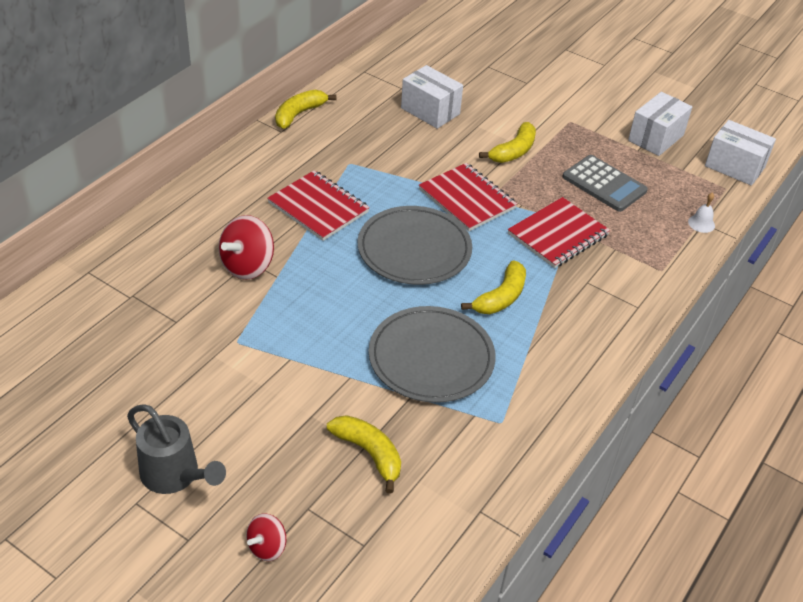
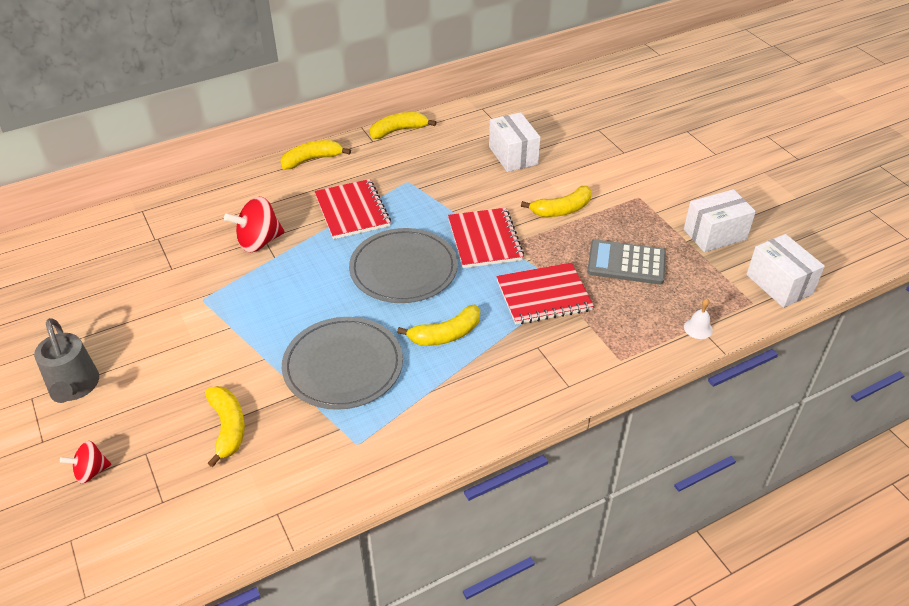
camera: 30 degrees right, 0 degrees up
grey calculator [563,155,648,212] -> grey calculator turned 120 degrees clockwise [587,240,666,284]
none -> yellow banana [280,140,351,169]

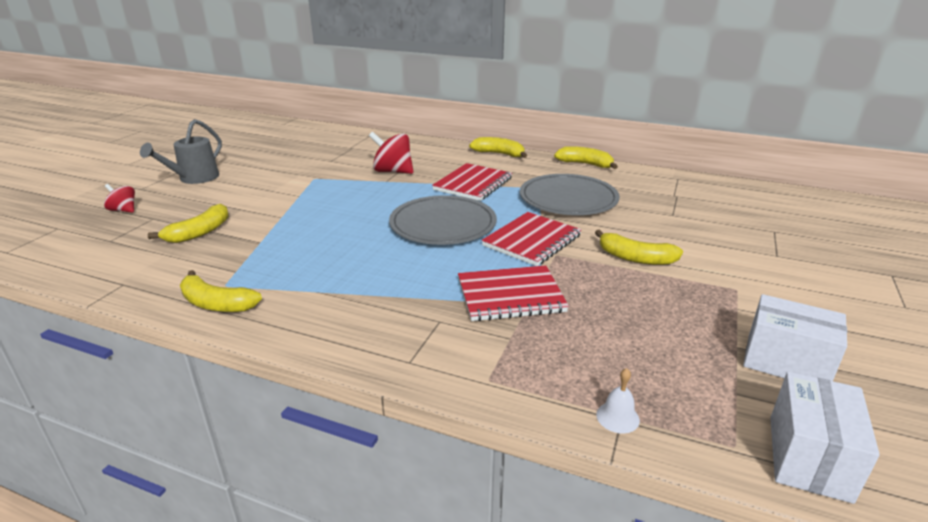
camera: 50 degrees right, 15 degrees down
grey plate [282,317,403,410] -> grey plate moved to [520,174,620,215]
yellow banana [397,305,480,346] -> yellow banana moved to [180,270,262,312]
white box [489,112,541,172] -> none
red notebook [496,263,594,325] -> red notebook turned 45 degrees counterclockwise [458,265,569,321]
grey calculator [587,240,666,284] -> none

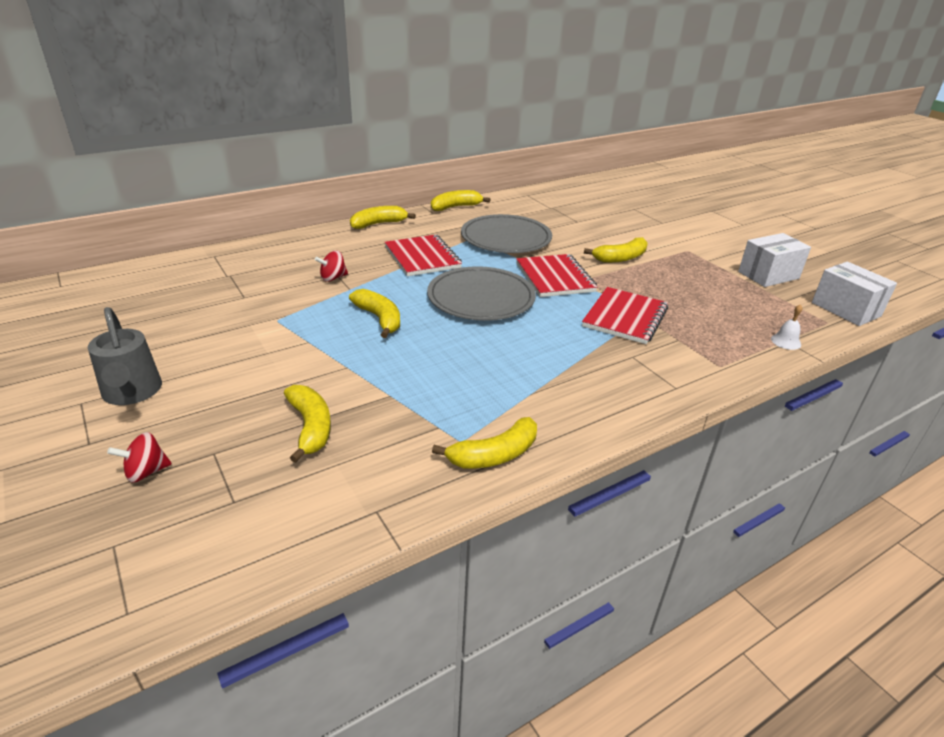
camera: 55 degrees left, 5 degrees up
red spinning top [369,132,414,174] -> red spinning top [315,251,348,282], size x0.59
none -> yellow banana [349,289,400,338]

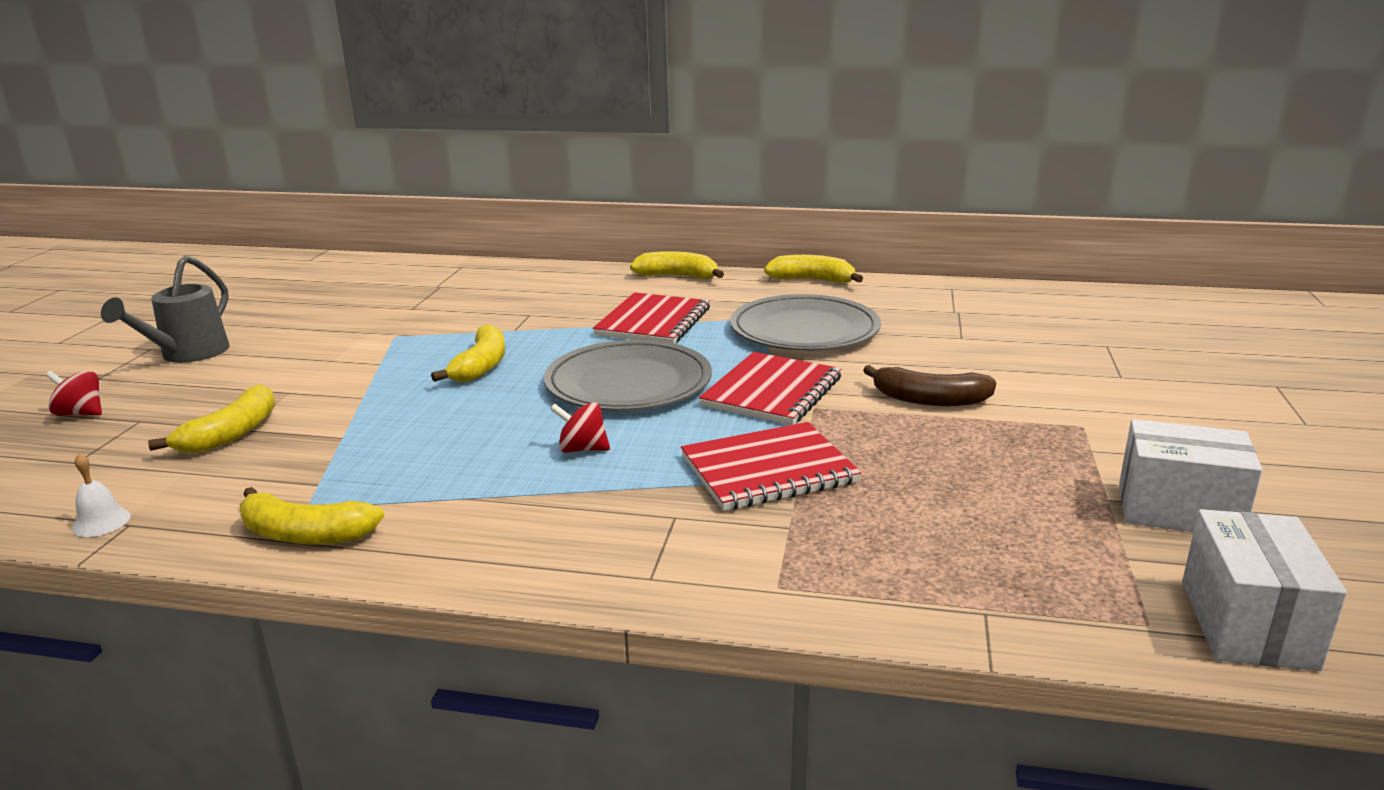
camera: 45 degrees right, 10 degrees down
red spinning top [315,251,348,282] -> red spinning top moved to [550,402,610,453]
yellow banana [584,237,648,263] -> brown banana [863,365,996,406]
white bell [771,304,802,350] -> white bell moved to [72,453,131,537]

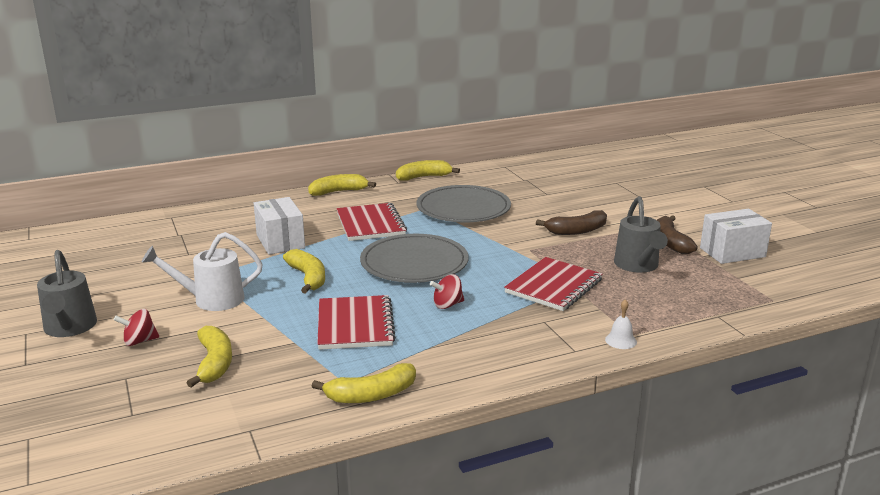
camera: 35 degrees left, 0 degrees up
red spinning top [46,371,102,416] -> red spinning top moved to [114,309,159,346]
white bell [72,453,131,537] -> white bell moved to [605,299,637,349]
red notebook [699,352,841,425] -> red notebook moved to [317,295,396,350]
white box [1182,509,1347,671] -> white box moved to [254,197,305,255]
none -> white watering can [142,232,263,311]
none -> grey watering can [614,196,668,273]
none -> brown banana [657,215,698,254]

